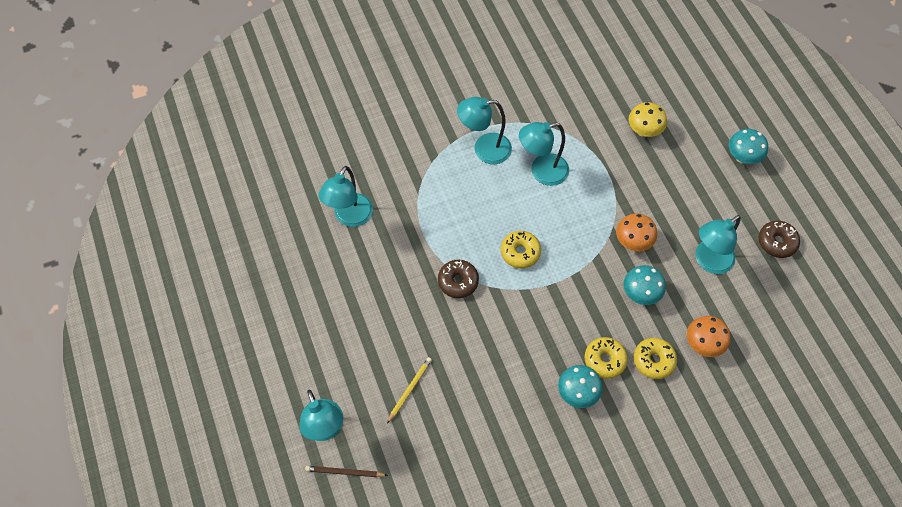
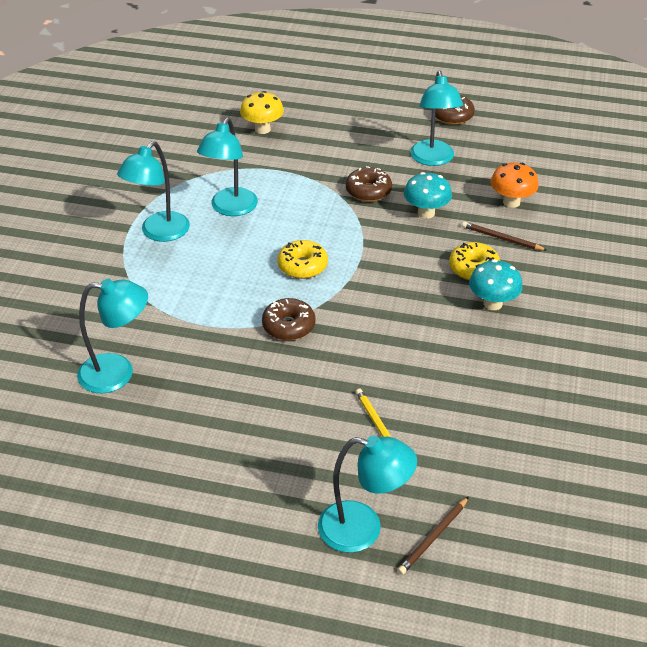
camera: 55 degrees left, 20 degrees down
turquoise lamp [318,166,373,227] -> turquoise lamp turned 60 degrees counterclockwise [77,278,148,393]
orange mushroom [616,213,657,251] -> brown donut [346,166,392,202]
yellow donut [634,338,677,379] -> brown pencil [462,221,547,251]
turquoise mushroom [729,129,768,164] -> none

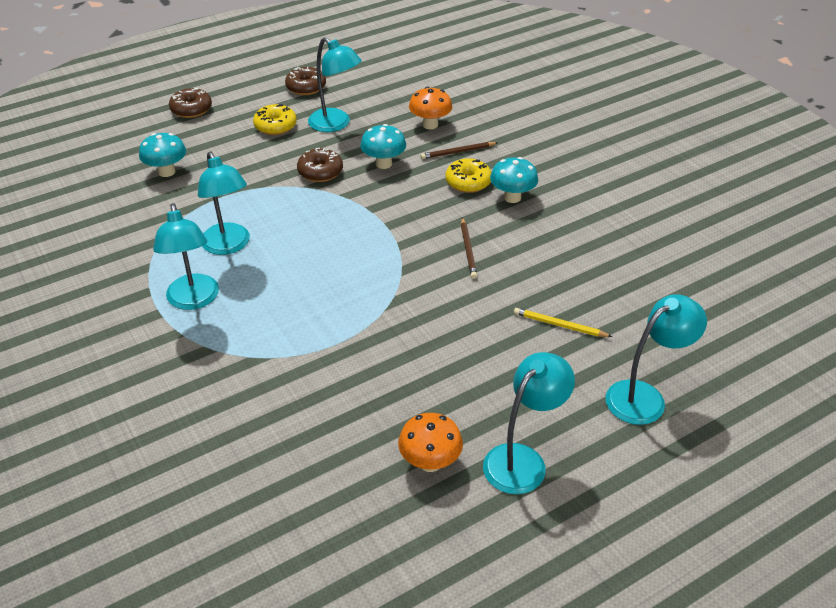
camera: 45 degrees left, 0 degrees up
turquoise lamp [77,278,148,393] -> turquoise lamp moved to [483,352,575,494]
yellow mushroom [240,91,284,134] -> turquoise mushroom [139,133,186,177]
brown donut [262,298,315,340] -> brown donut moved to [169,88,212,118]
yellow donut [277,240,328,279] -> yellow donut moved to [253,104,297,135]
brown pencil [397,496,469,575] -> brown pencil moved to [461,217,477,279]
none -> orange mushroom [398,413,463,472]

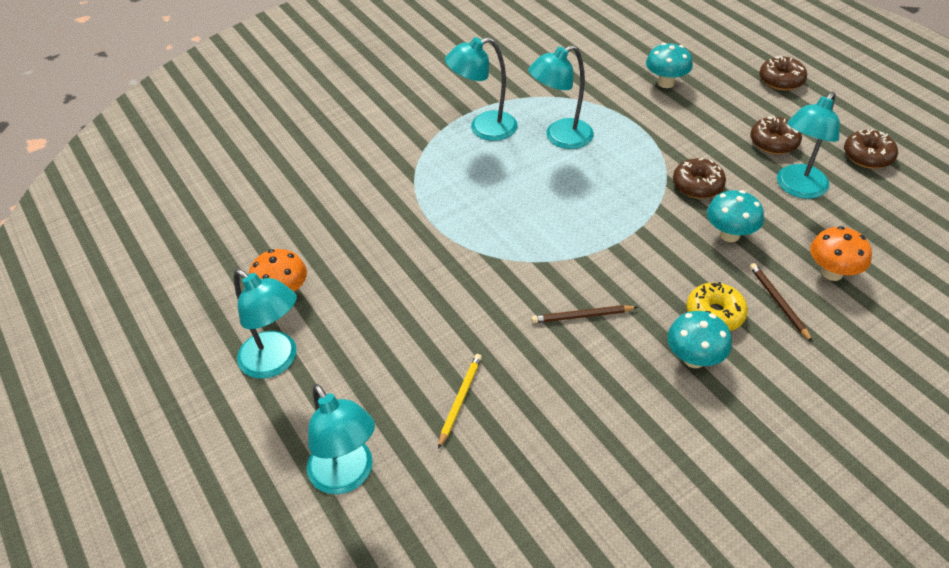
camera: 90 degrees right, 5 degrees up
yellow donut [253,104,297,135] -> brown donut [750,115,802,154]

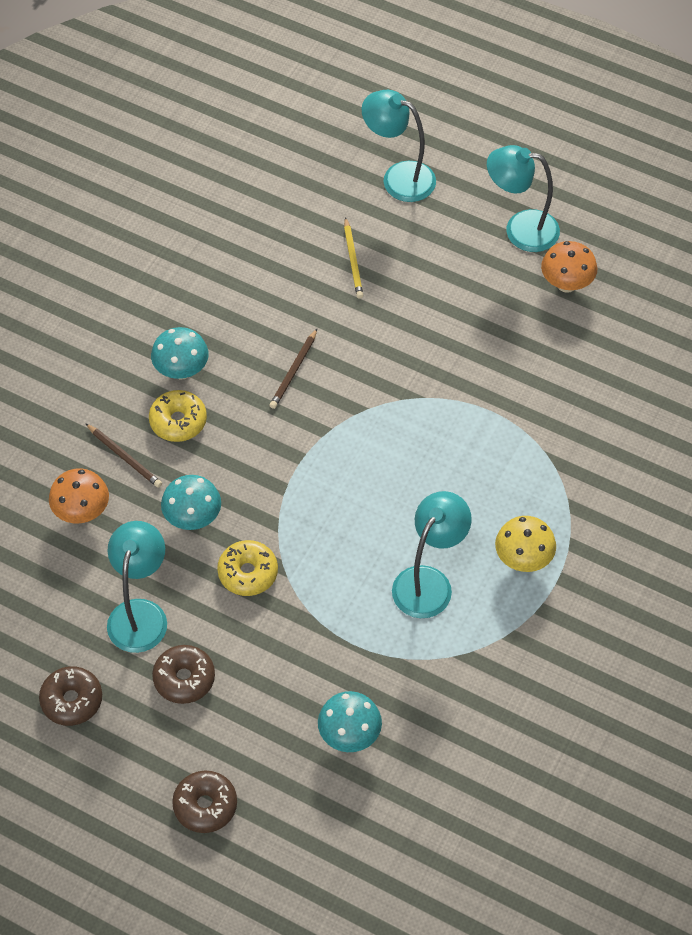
camera: 150 degrees right, 10 degrees up
turquoise lamp [445,37,518,141] -> yellow mushroom [495,516,556,572]
brown pencil [531,305,638,323] -> brown pencil turned 150 degrees clockwise [269,329,317,409]
brown donut [673,158,726,199] -> yellow donut [217,540,278,596]

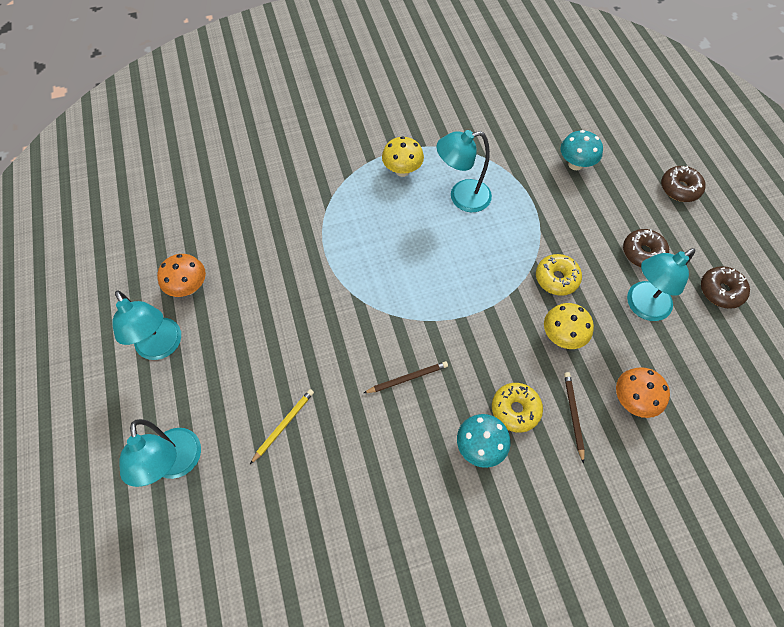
camera: 135 degrees left, 5 degrees up
turquoise mushroom [161,475,221,530] -> yellow mushroom [544,303,594,349]

